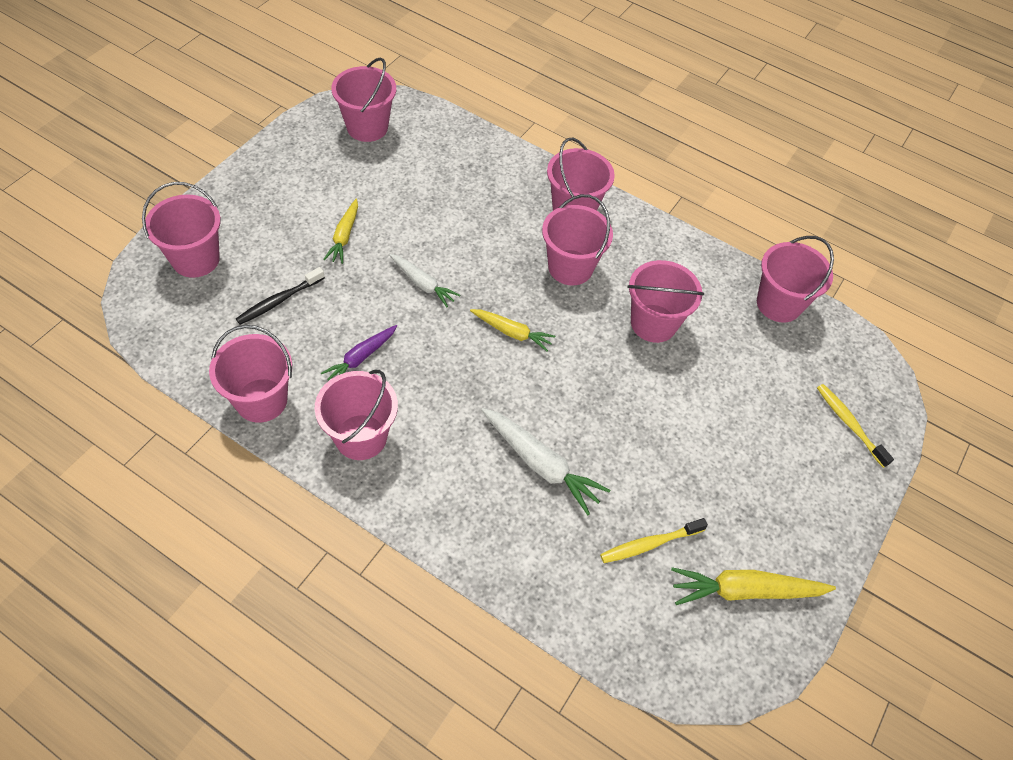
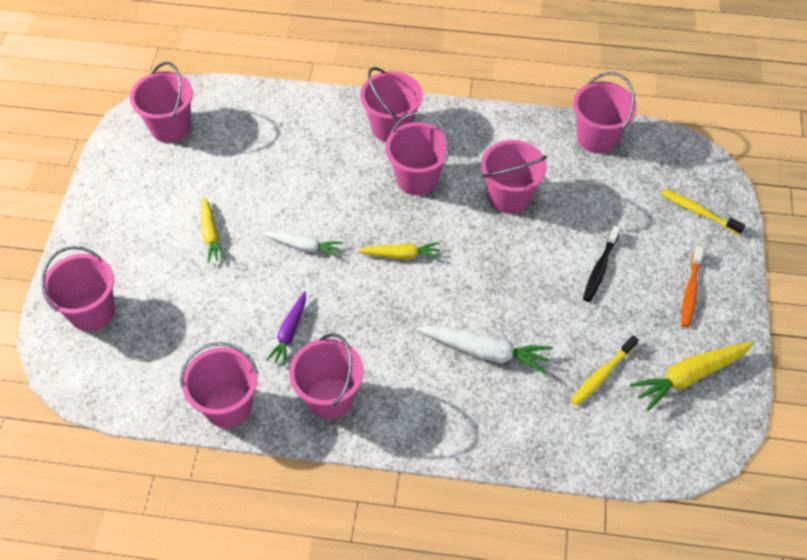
camera: 20 degrees left, 0 degrees up
black toothbrush [236,267,325,325] -> black toothbrush moved to [583,225,620,302]
none -> orange toothbrush [681,246,704,327]

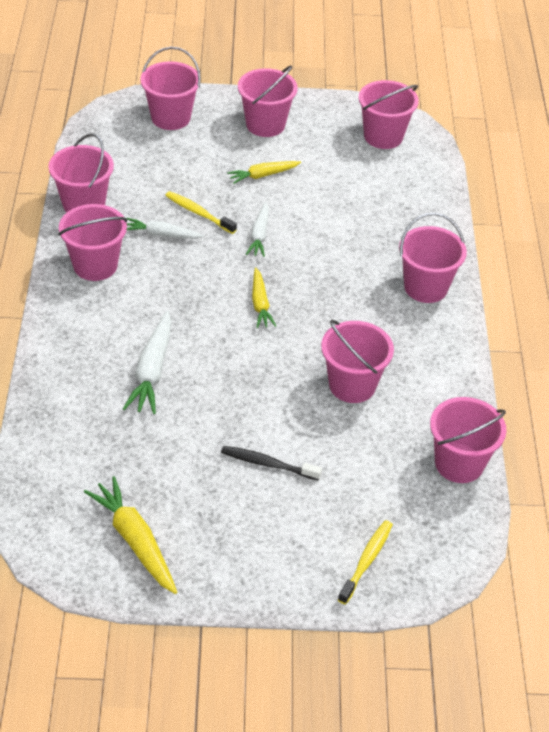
camera: 80 degrees right, 10 degrees down
purple carrot [266,291,306,366] -> white carrot [127,218,204,239]
pink bucket [385,112,450,195] -> pink bucket moved to [238,65,298,137]
yellow toothbrush [571,335,639,406] -> yellow toothbrush moved to [165,191,237,234]
orange toothbrush [681,246,704,327] -> none

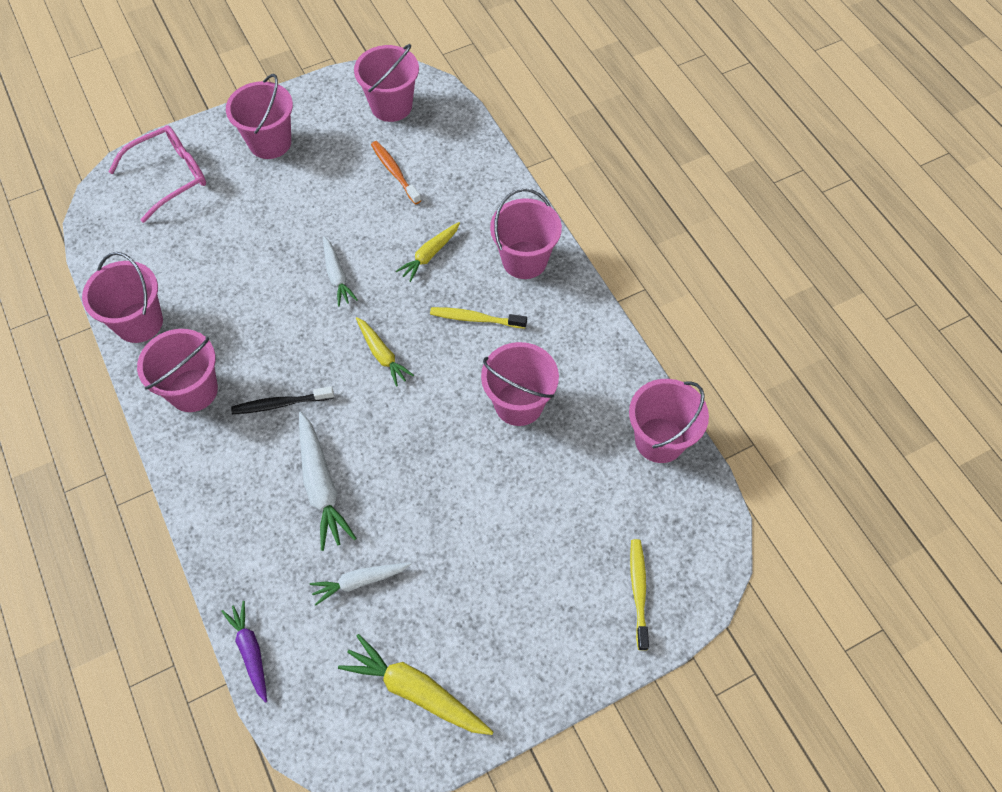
camera: 25 degrees left, 15 degrees up
white carrot [127,218,204,239] -> white carrot moved to [310,562,411,605]
pink bucket [140,47,201,130] -> pink glasses [108,125,206,223]
yellow toothbrush [165,191,237,234] -> yellow toothbrush moved to [430,307,527,329]
black toothbrush [221,446,322,481] -> black toothbrush moved to [231,386,334,414]
yellow carrot [227,161,301,184] -> yellow carrot moved to [396,222,460,282]
none -> purple carrot [221,601,267,703]
none -> orange toothbrush [371,141,421,204]

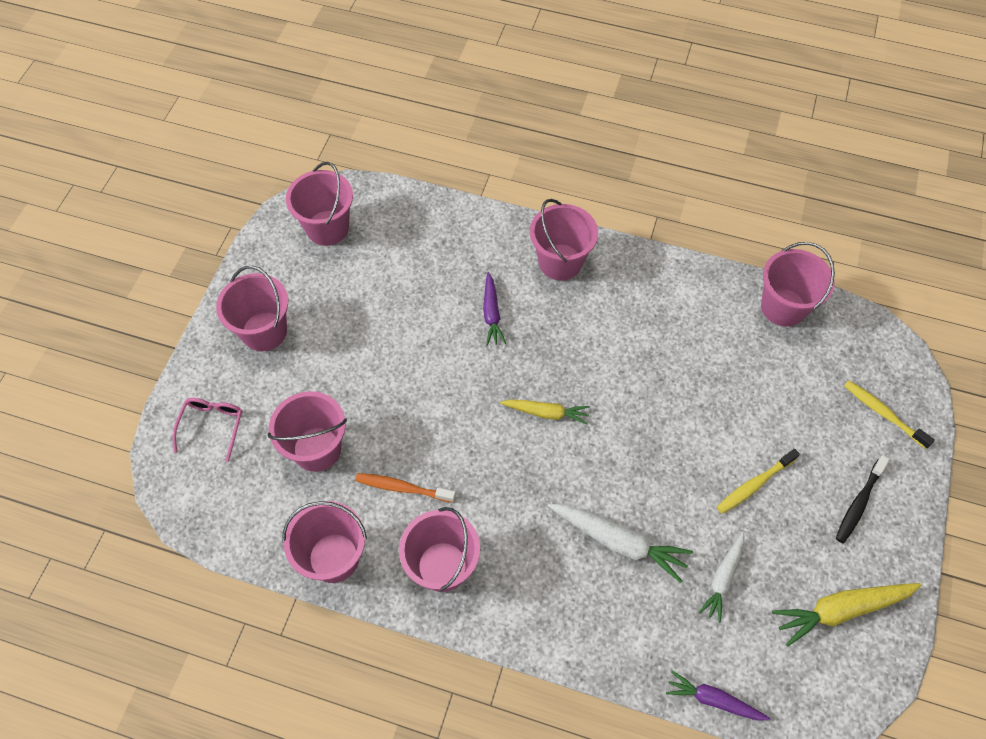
camera: 45 degrees left, 0 degrees up
pink glasses [108,125,206,223] -> pink glasses [172,398,242,462], size x0.66
black toothbrush [231,386,334,414] -> black toothbrush moved to [836,455,889,543]
white carrot [323,236,358,307] -> none
orange toothbrush [371,141,421,204] -> orange toothbrush moved to [355,473,456,503]
yellow carrot [396,222,460,282] -> purple carrot [483,272,506,346]
yellow toothbrush [430,307,527,329] -> yellow toothbrush moved to [717,449,800,514]
pink bucket [481,342,559,426] -> pink bucket moved to [268,391,347,472]

